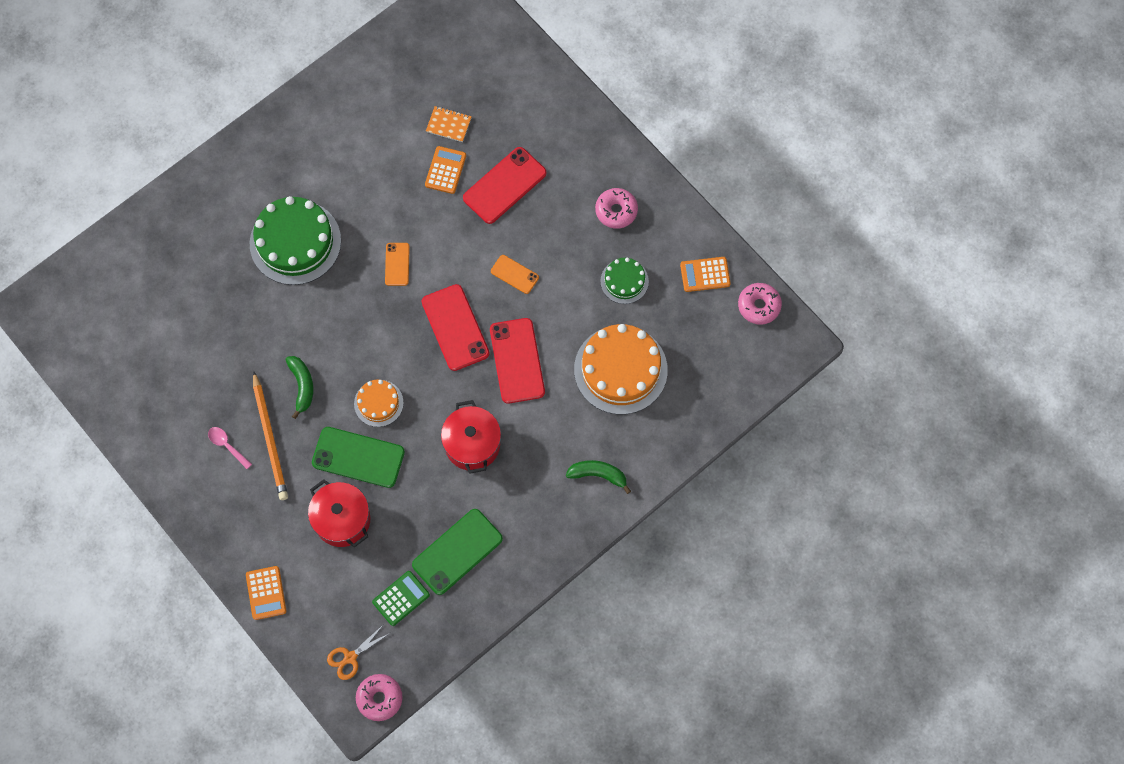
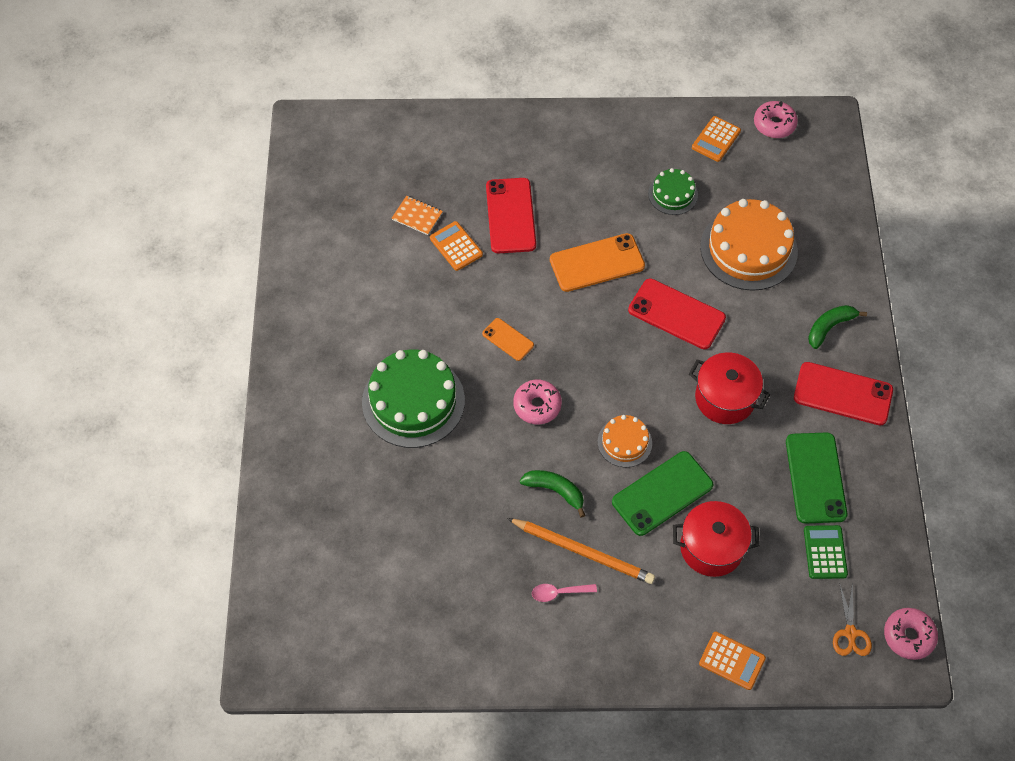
camera: 50 degrees left, 10 degrees down
red phone [422,284,490,371] -> red phone moved to [794,362,893,425]
orange notebook [426,106,472,142] -> orange notebook turned 60 degrees clockwise [392,196,443,235]
orange phone [491,255,539,294] -> orange phone [550,233,645,292], size x1.84
pink donut [595,188,638,229] -> pink donut moved to [513,380,562,424]

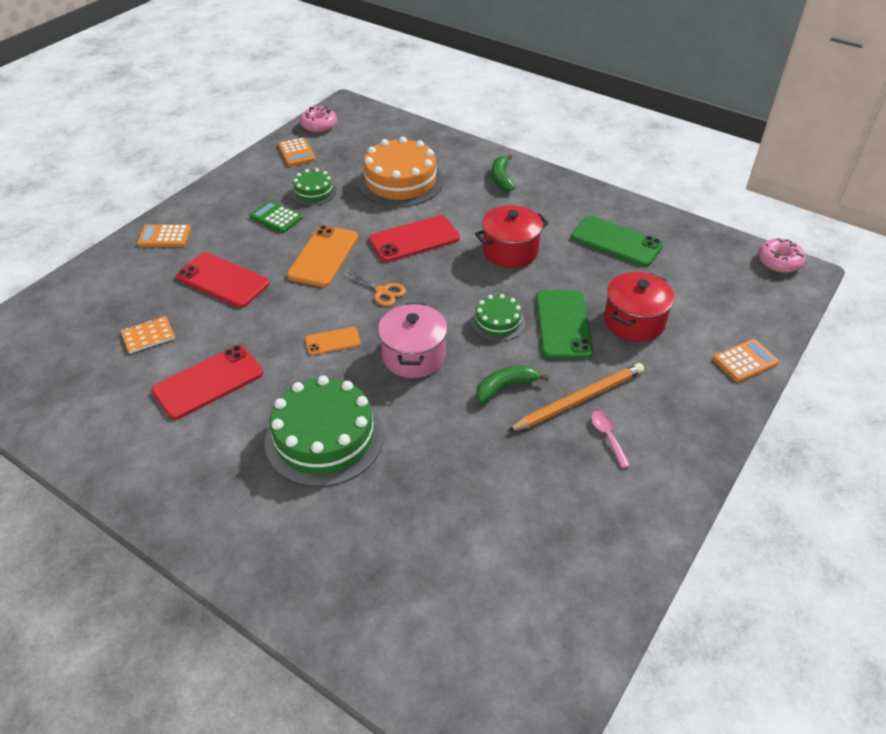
camera: 55 degrees left, 15 degrees down
orange calculator [430,221,483,271] -> orange calculator moved to [137,224,191,247]
pink donut [513,380,562,424] -> pink pot [378,303,448,378]
pink spoon [532,584,597,602] -> pink spoon turned 135 degrees clockwise [591,411,630,468]
orange cake [598,415,652,467] -> green cake [471,294,525,341]
red phone [794,362,893,425] -> red phone moved to [152,345,263,420]
green calculator [804,525,848,579] -> green calculator moved to [249,201,303,233]
orange scissors [833,583,872,656] -> orange scissors moved to [343,269,406,306]

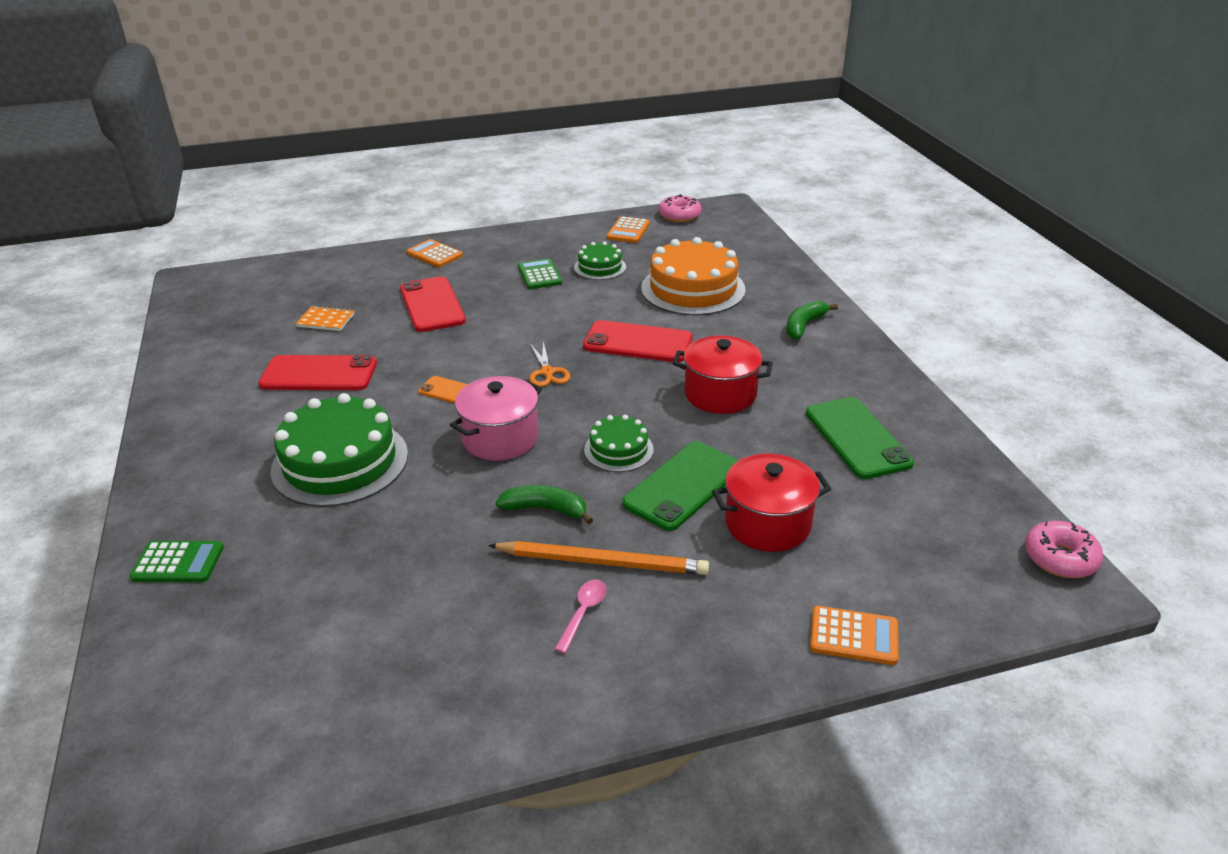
camera: 40 degrees right, 10 degrees down
orange phone [287,225,358,287] -> none
none -> green calculator [129,541,224,582]

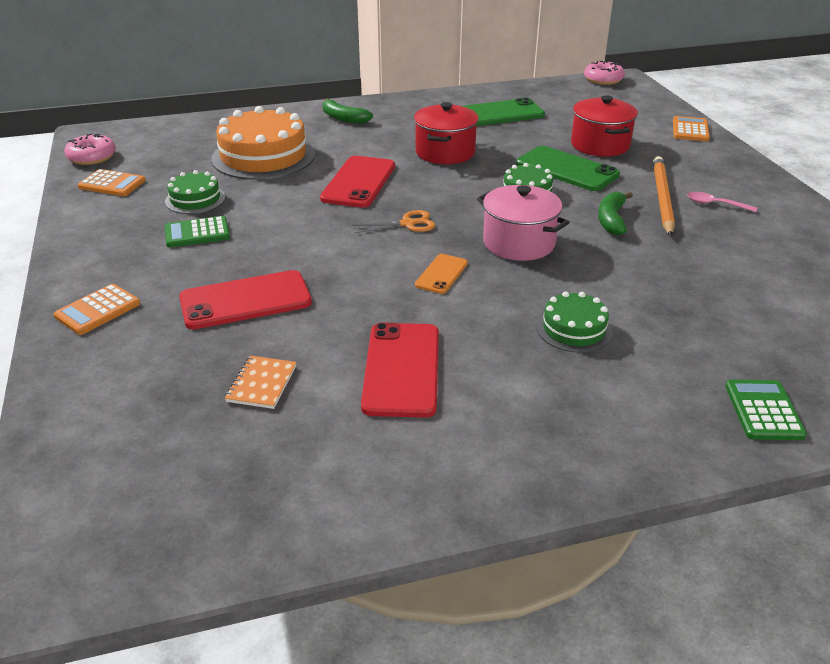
camera: 90 degrees left, 0 degrees up
green cake [271,393,408,507] -> green cake [536,291,612,353], size x0.52

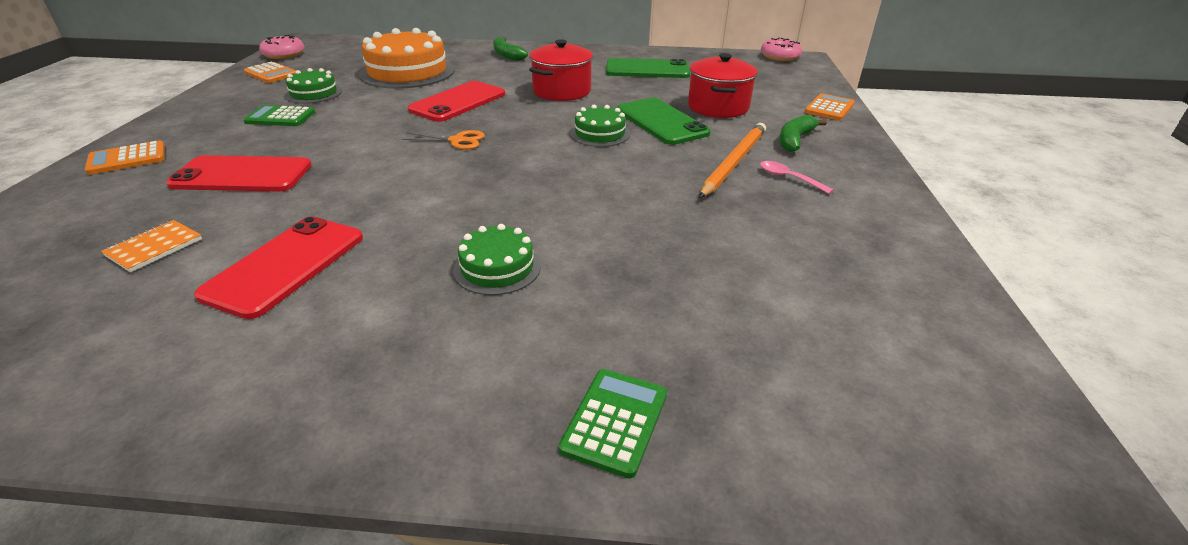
camera: 20 degrees right, 0 degrees up
orange phone [415,254,468,294] -> none
pink pot [477,185,570,261] -> none
green banana [598,192,633,235] -> green banana moved to [779,115,827,152]

